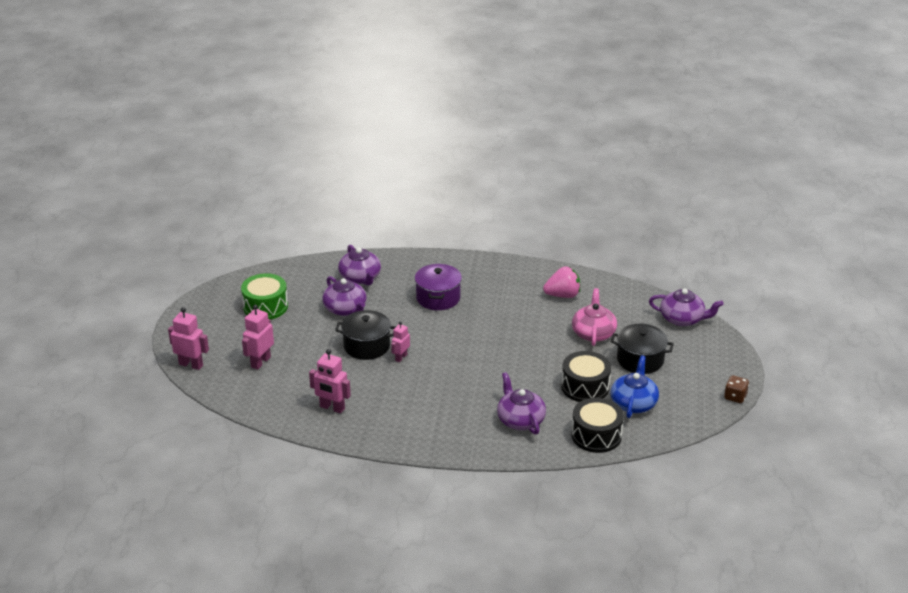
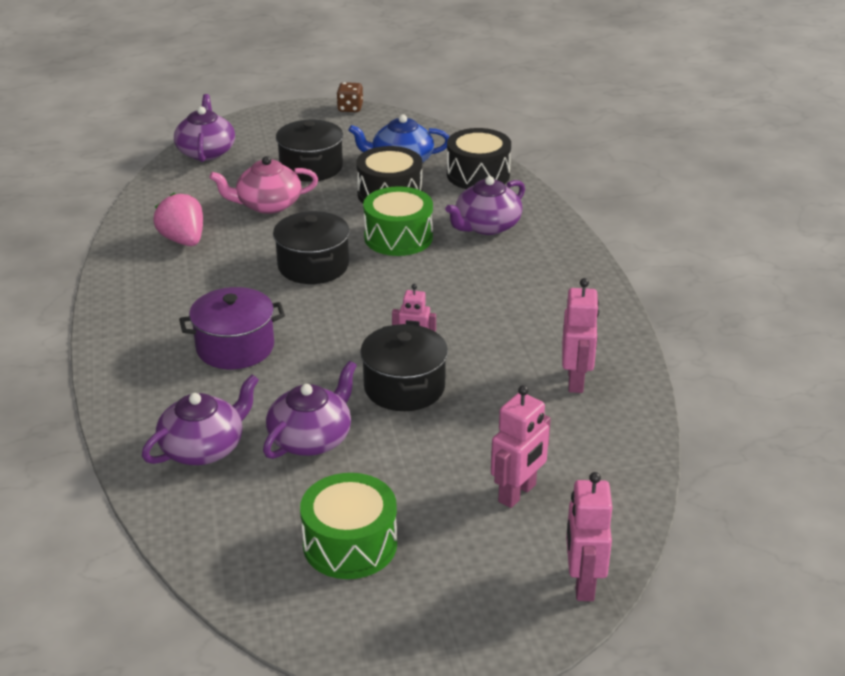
camera: 110 degrees left, 0 degrees up
pink robot [242,305,274,370] -> pink robot turned 60 degrees counterclockwise [491,385,551,508]
none -> black pot [273,211,350,284]
none -> green drum [363,186,433,256]

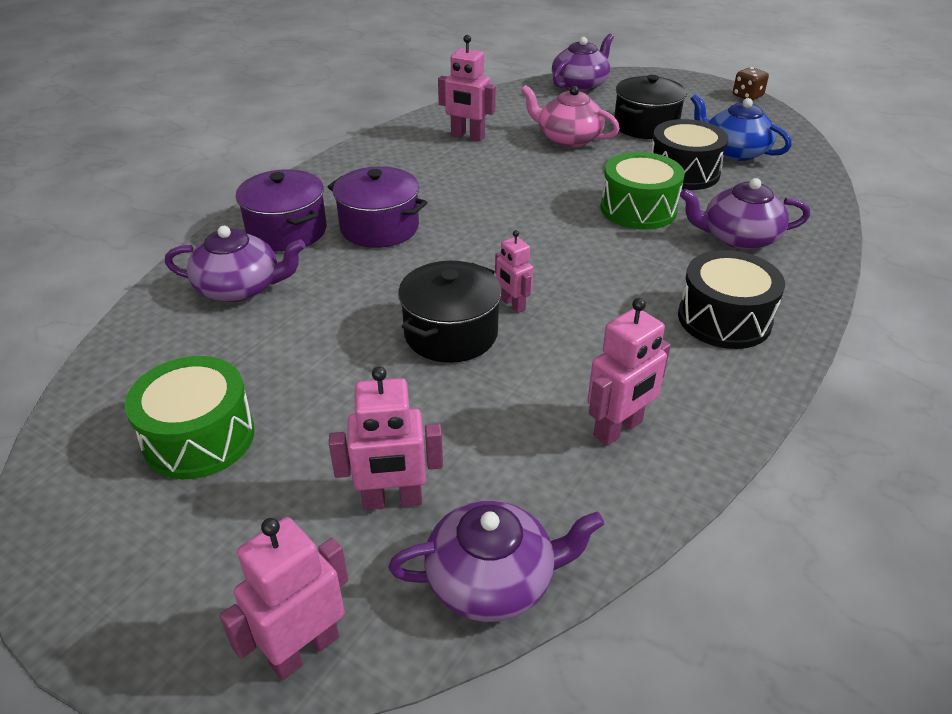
camera: 45 degrees right, 5 degrees up
pink strawberry [153,193,203,246] -> pink robot [438,35,496,141]
purple teapot [263,361,357,459] -> purple teapot moved to [388,500,604,622]
black pot [273,211,350,284] -> none
black drum [447,128,511,189] -> black drum moved to [678,250,785,349]
none -> purple pot [236,169,327,251]

